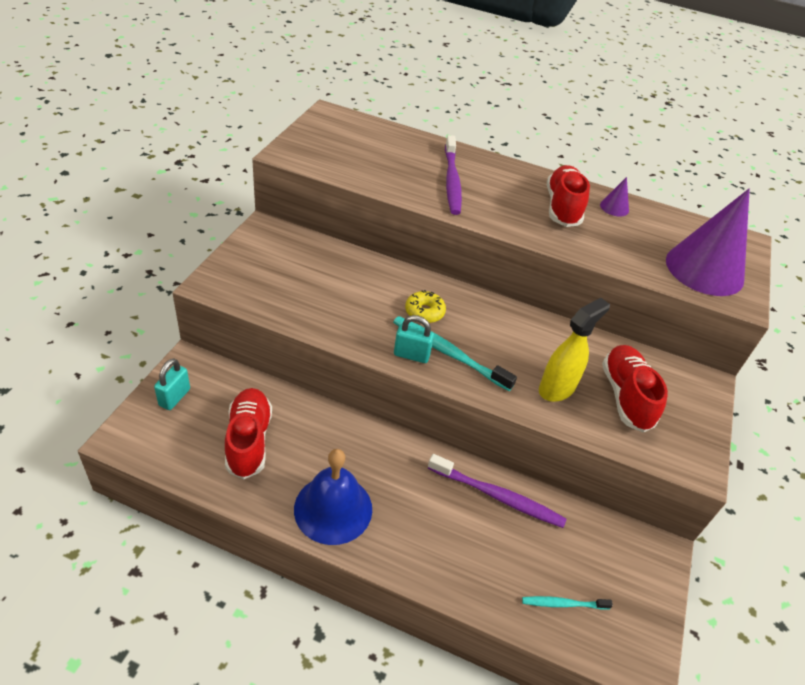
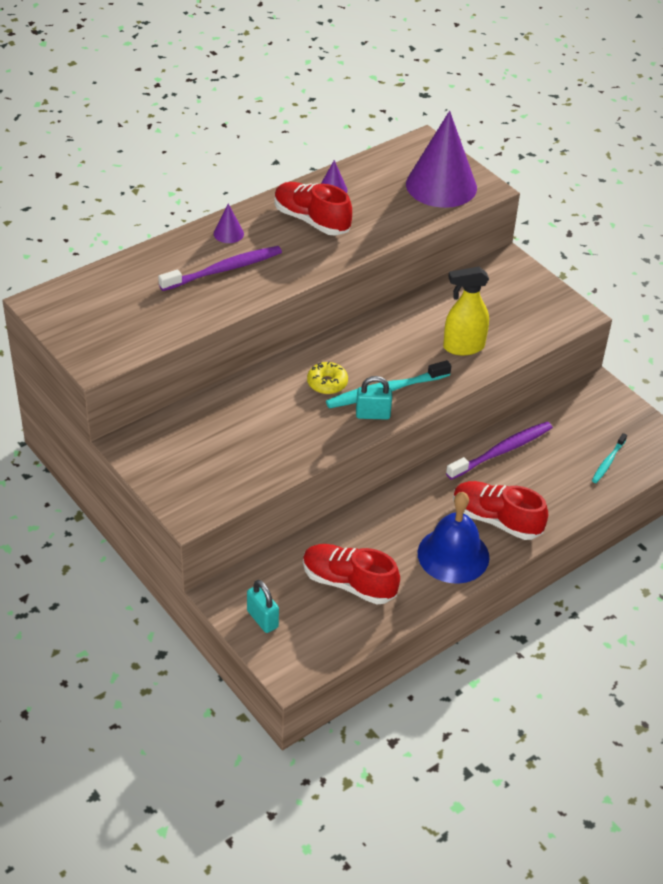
camera: 55 degrees left, 0 degrees up
turquoise padlock [394,315,434,363] -> turquoise padlock turned 45 degrees clockwise [356,376,392,420]
purple toothbrush [445,135,462,215] -> purple toothbrush turned 60 degrees counterclockwise [158,246,282,291]
yellow spray bottle [539,298,610,402] -> yellow spray bottle turned 90 degrees counterclockwise [443,267,489,355]
red shoe [602,345,668,432] -> red shoe moved to [453,481,548,540]
none -> purple cone [214,204,244,243]

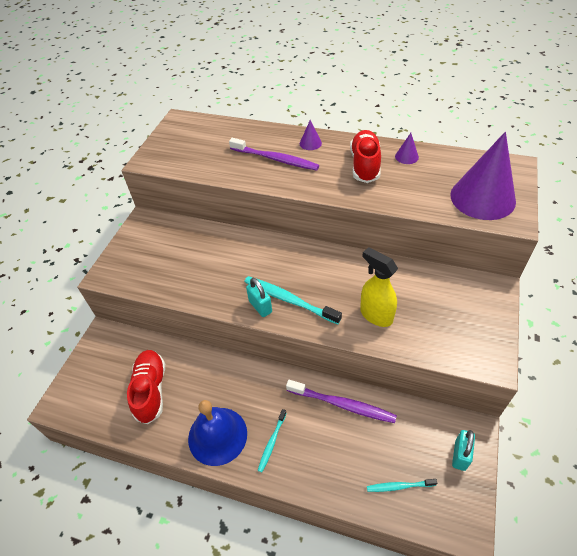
camera: 60 degrees right, 5 degrees up
turquoise padlock [247,580,279,633] -> turquoise padlock moved to [452,430,475,471]
yellow donut [307,362,348,394] -> none
red shoe [453,481,548,540] -> turquoise toothbrush [258,409,287,472]

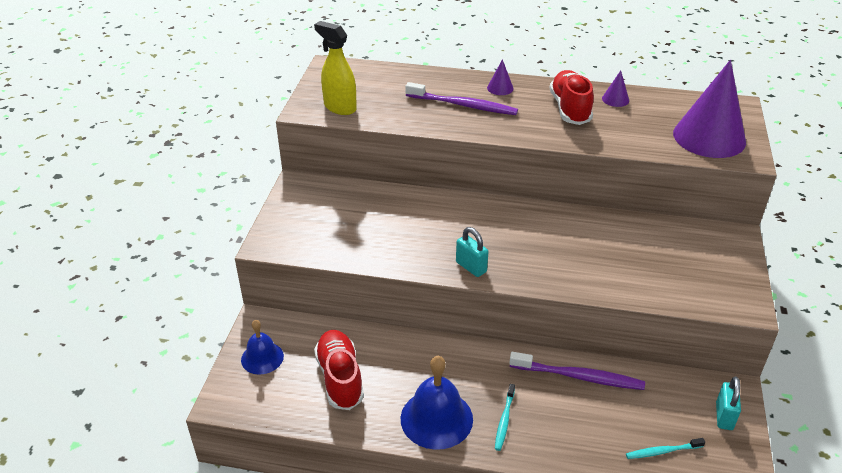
camera: 10 degrees left, 10 degrees down
turquoise toothbrush [244,276,342,324] -> none
yellow spray bottle [360,247,398,327] -> yellow spray bottle moved to [314,21,357,115]
none -> blue bell [241,320,284,375]

